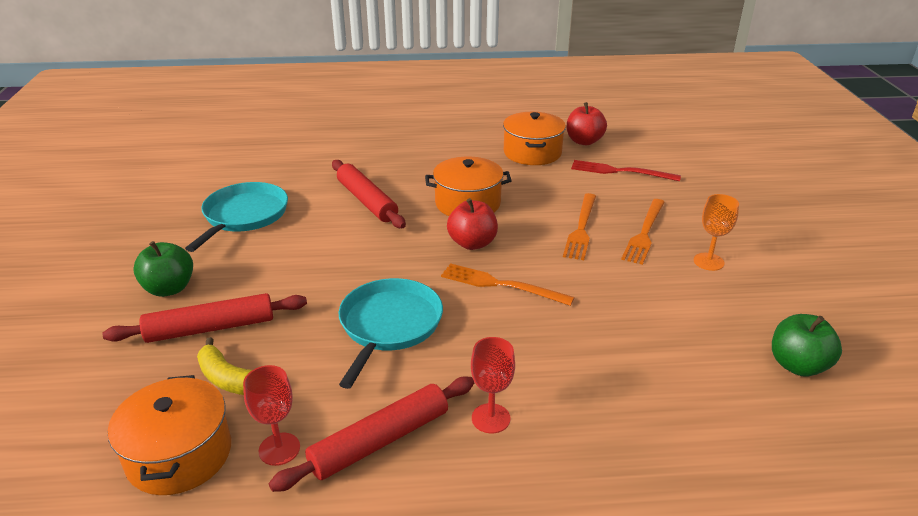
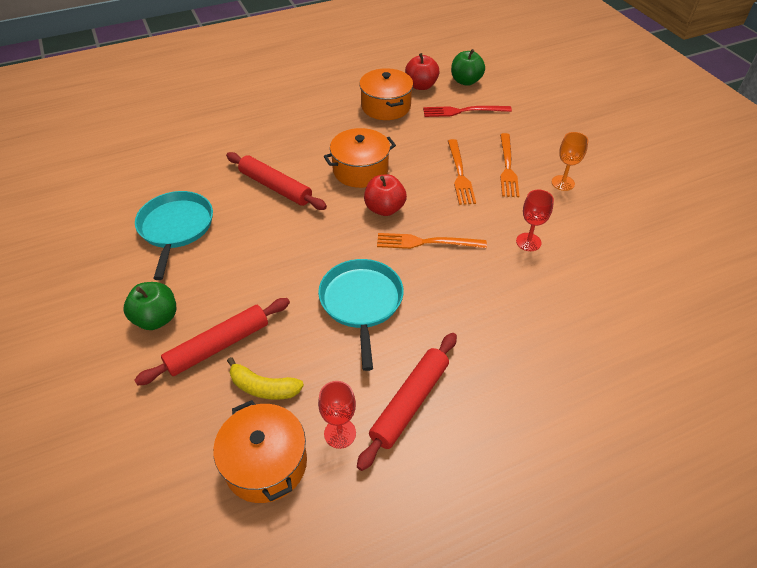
camera: 20 degrees left, 15 degrees up
red goblet [471,337,515,433] -> red goblet moved to [516,189,554,251]
green apple [772,314,842,376] -> green apple moved to [451,49,485,86]

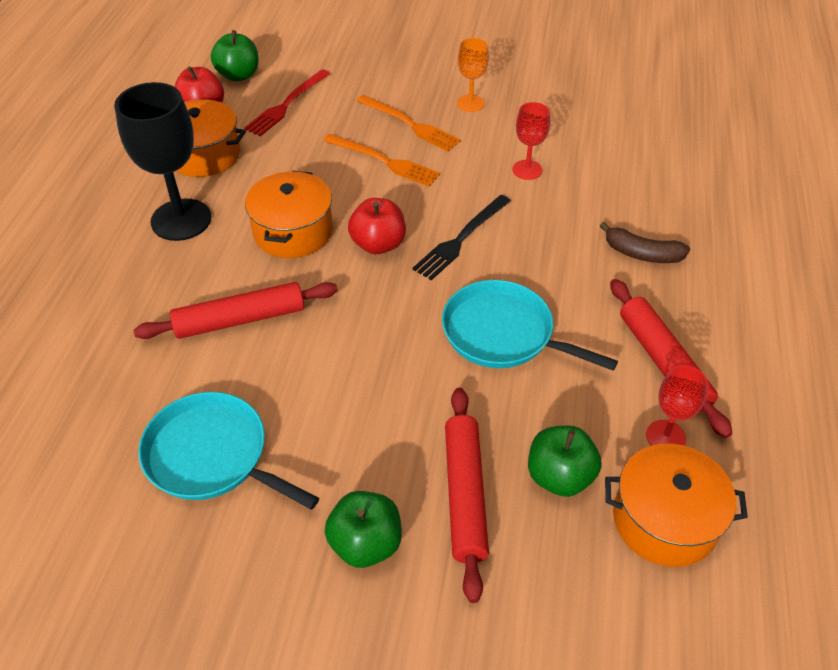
camera: 55 degrees left, 0 degrees up
yellow banana [227,357,304,400] -> green apple [528,426,602,497]
orange fork [377,233,487,249] -> black fork [412,195,511,280]
none -> black goblet [114,82,211,241]
none -> brown banana [600,222,690,263]

